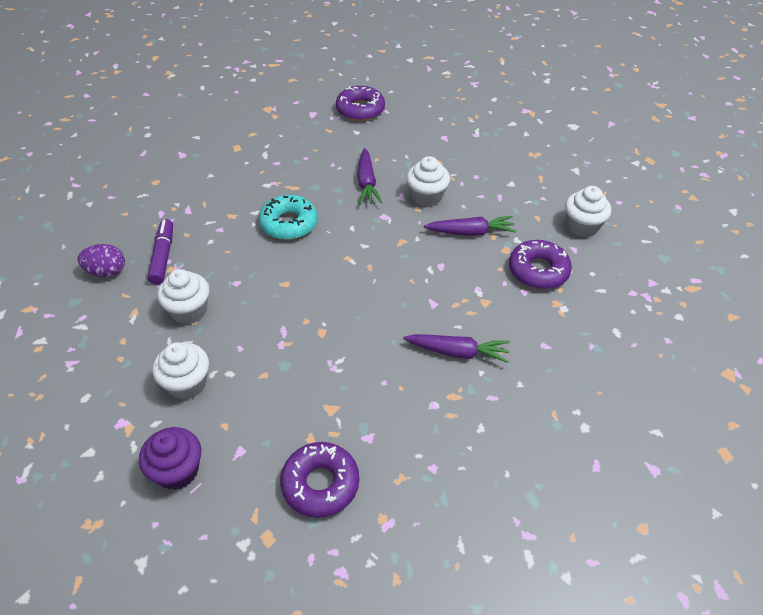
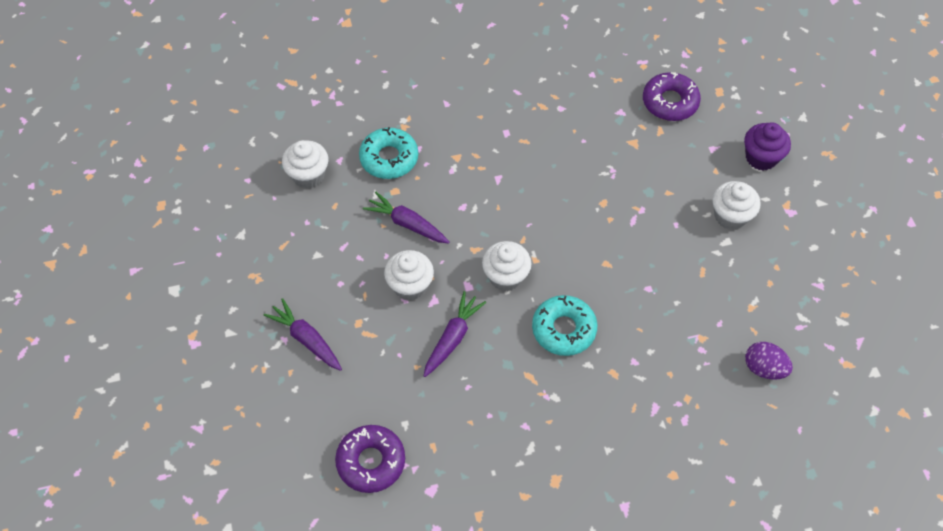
camera: 145 degrees left, 10 degrees up
purple marker [148,219,173,285] -> none
white cupcake [157,269,209,324] -> white cupcake moved to [482,241,532,291]
purple carrot [403,334,510,363] -> purple carrot moved to [264,298,342,371]
purple donut [509,240,572,289] -> turquoise donut [359,127,418,179]

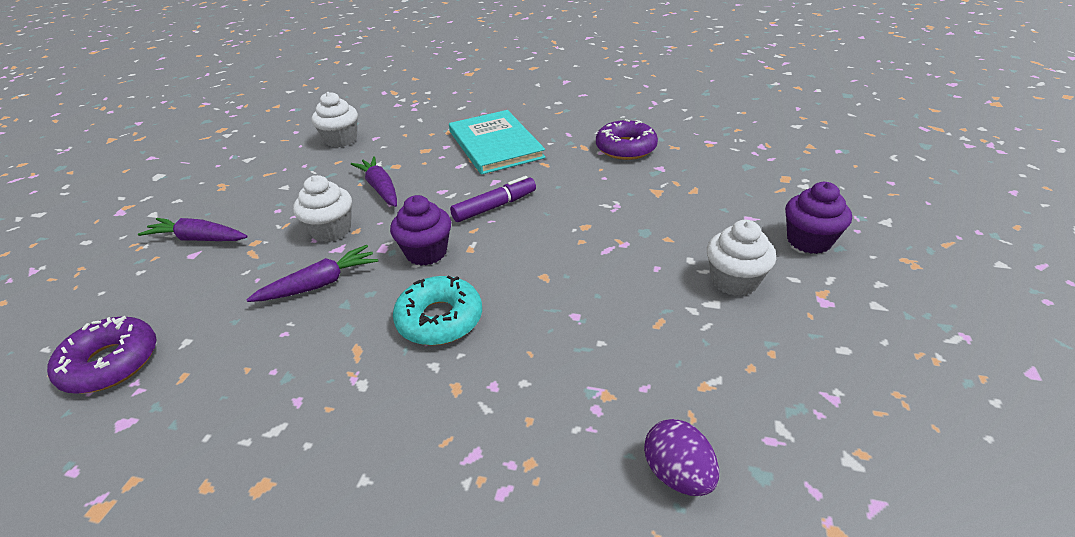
camera: 30 degrees right, 20 degrees down
purple carrot [264,298,342,371] -> purple carrot turned 60 degrees counterclockwise [138,218,248,241]
turquoise donut [359,127,418,179] -> none
white cupcake [482,241,532,291] -> purple cupcake [390,195,451,266]
purple donut [643,72,701,121] -> purple donut moved to [596,119,658,160]
none -> turquoise book [449,110,546,175]
none -> purple marker [450,176,536,222]

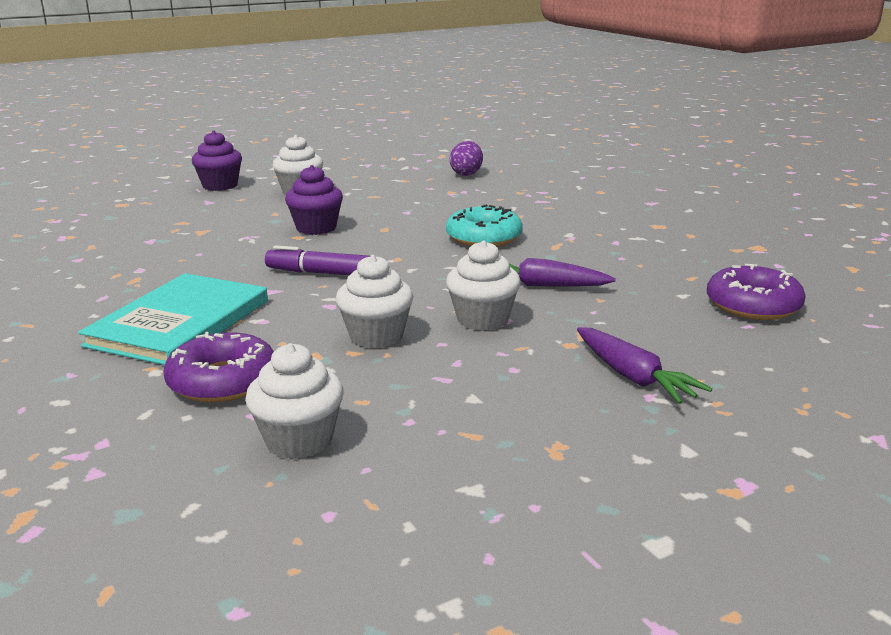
camera: 135 degrees left, 15 degrees down
purple carrot [351,156,397,207] -> white cupcake [336,255,413,348]
purple cupcake [390,195,451,266] -> purple cupcake moved to [285,165,343,235]
purple donut [596,119,658,160] -> purple donut moved to [163,332,274,402]

